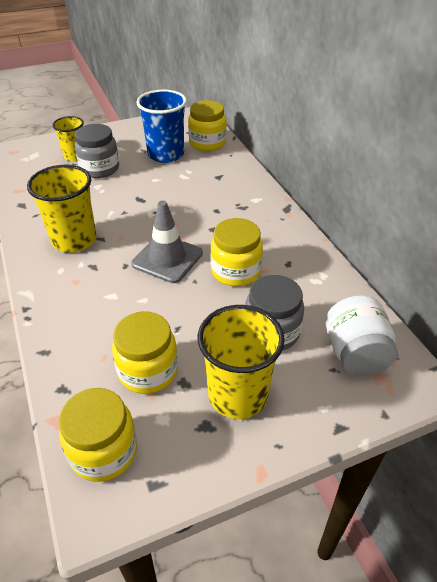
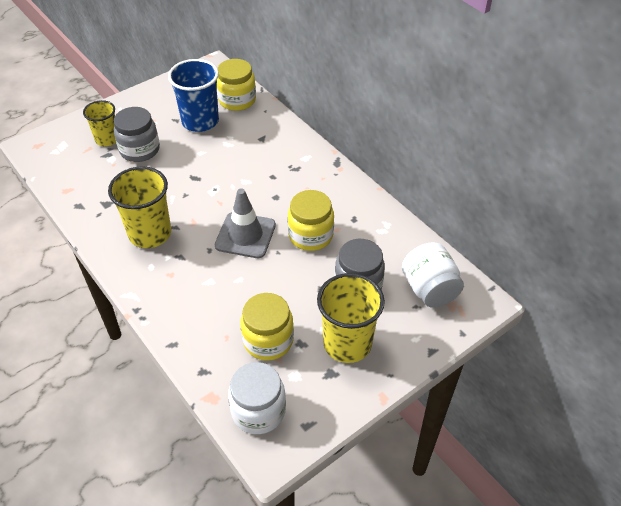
camera: 15 degrees left, 5 degrees up
yellow jar [59,388,137,482] -> white jar [228,362,286,434]

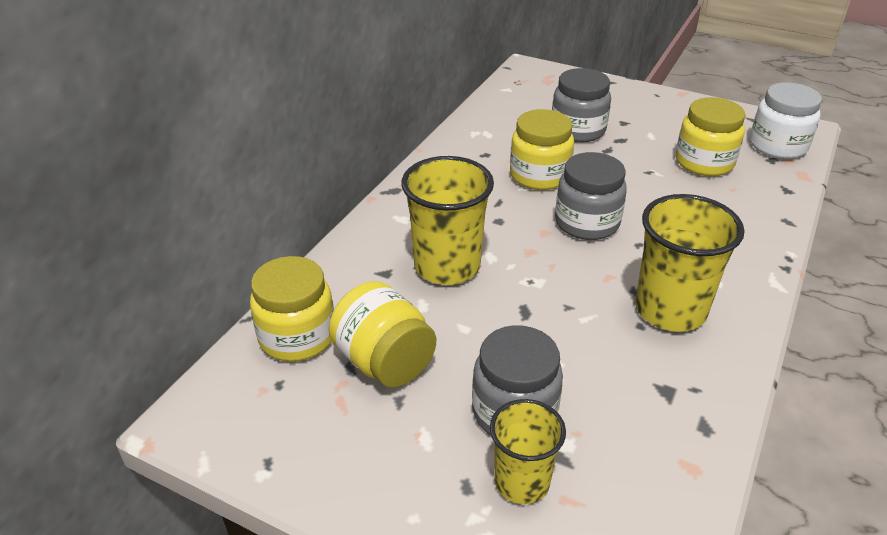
camera: 115 degrees left, 10 degrees down
blue cup [168,59,219,132] -> yellow jar [329,281,436,388]
grey traffic cone [215,189,276,258] -> grey jar [555,152,627,240]
yellow cup [317,273,385,363] -> yellow cup moved to [401,156,494,285]
white jar [402,243,464,308] -> none

